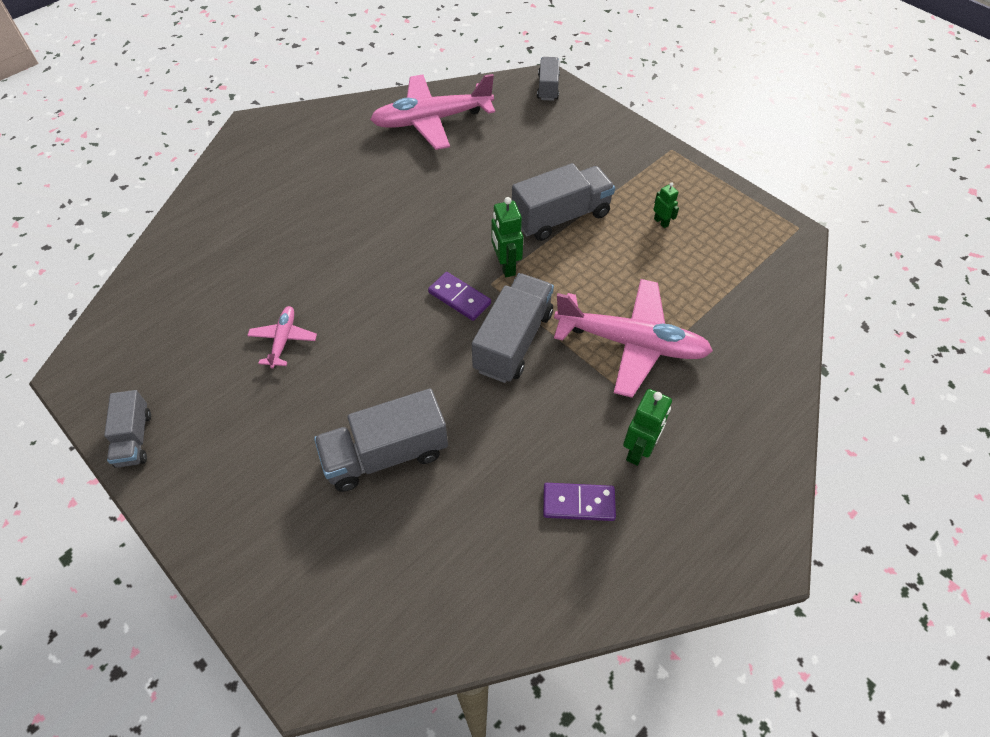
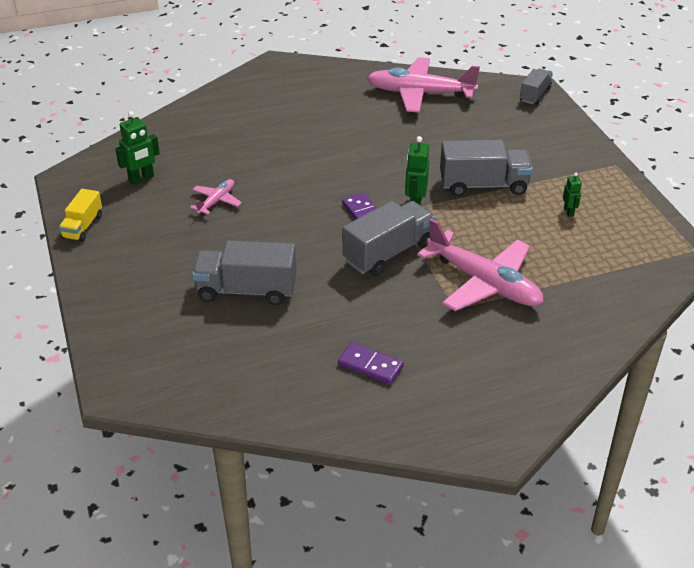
camera: 25 degrees right, 15 degrees down
grey truck [104,390,151,468] -> yellow truck [59,189,102,242]
green robot [623,389,672,466] -> green robot moved to [115,111,160,185]

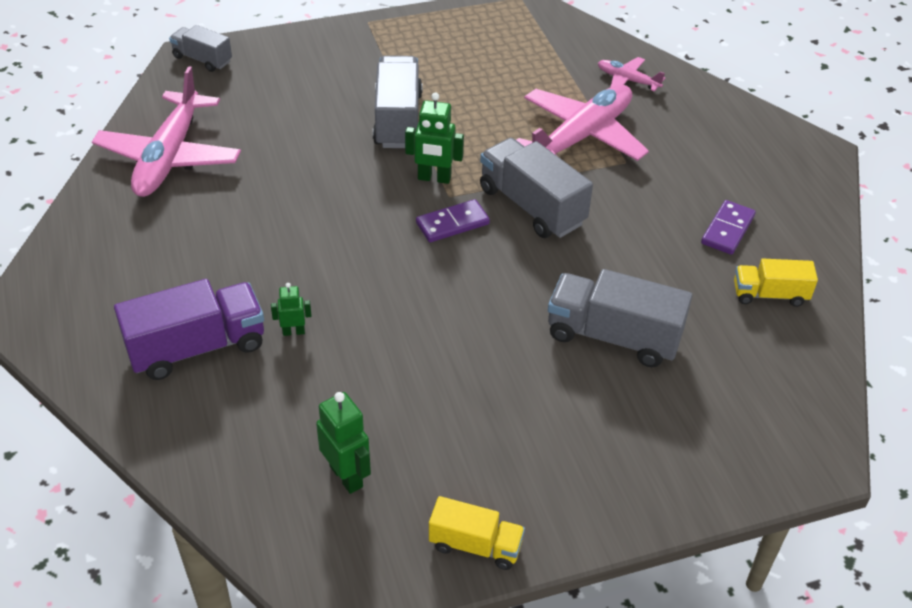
camera: 90 degrees left, 5 degrees up
pink plane [190,179,242,215] -> pink plane moved to [598,57,665,92]
grey truck [192,240,296,305] -> grey truck turned 105 degrees clockwise [548,269,692,367]
green robot [563,173,582,217] -> green robot moved to [271,283,311,336]
none -> purple truck [114,279,264,380]
none -> yellow truck [734,259,818,307]

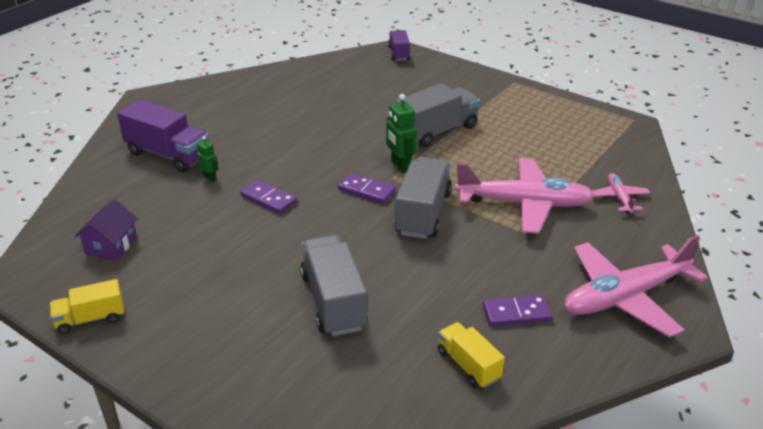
camera: 55 degrees right, 10 degrees down
pink plane [92,66,241,197] -> pink plane moved to [564,235,708,337]
grey truck [169,25,232,72] -> purple truck [388,30,410,61]
green robot [316,392,371,494] -> purple house [75,199,138,261]
yellow truck [429,496,525,570] -> yellow truck turned 90 degrees clockwise [50,279,124,334]
none -> purple domino [240,180,297,214]

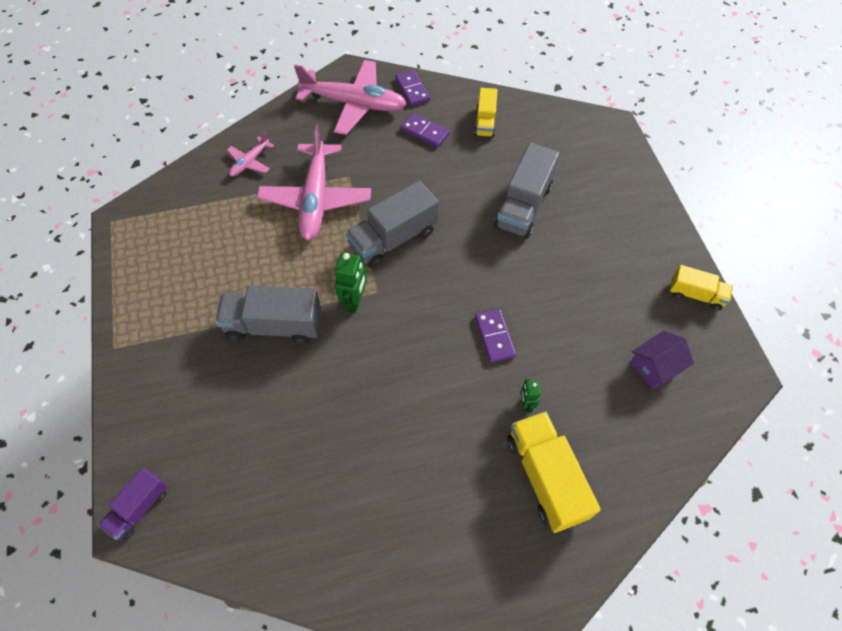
camera: 140 degrees left, 25 degrees up
purple truck [117,99,209,172] -> yellow truck [507,411,601,533]
purple domino [338,173,396,204] -> purple domino moved to [395,70,430,106]
pink plane [455,158,595,234] -> pink plane turned 135 degrees counterclockwise [257,125,371,240]

